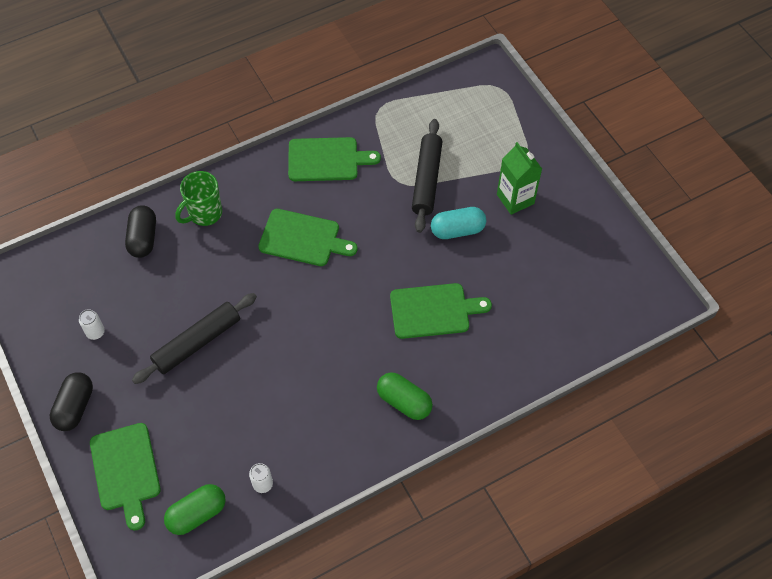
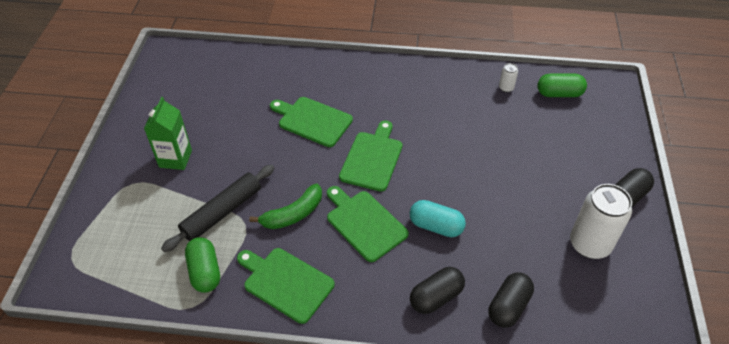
camera: 145 degrees left, 10 degrees down
white can [79,309,105,340] -> white can [570,184,632,259], size x2.26
green cutting board [90,423,161,530] -> green cutting board moved to [339,121,403,192]
black rolling pin [132,293,257,384] -> none
green mug [175,171,222,226] -> black capsule [410,267,465,314]
green capsule [377,372,433,420] -> green capsule moved to [185,237,220,293]
turquoise capsule [431,207,486,239] -> turquoise capsule moved to [409,200,466,237]
none -> green banana [249,184,322,229]

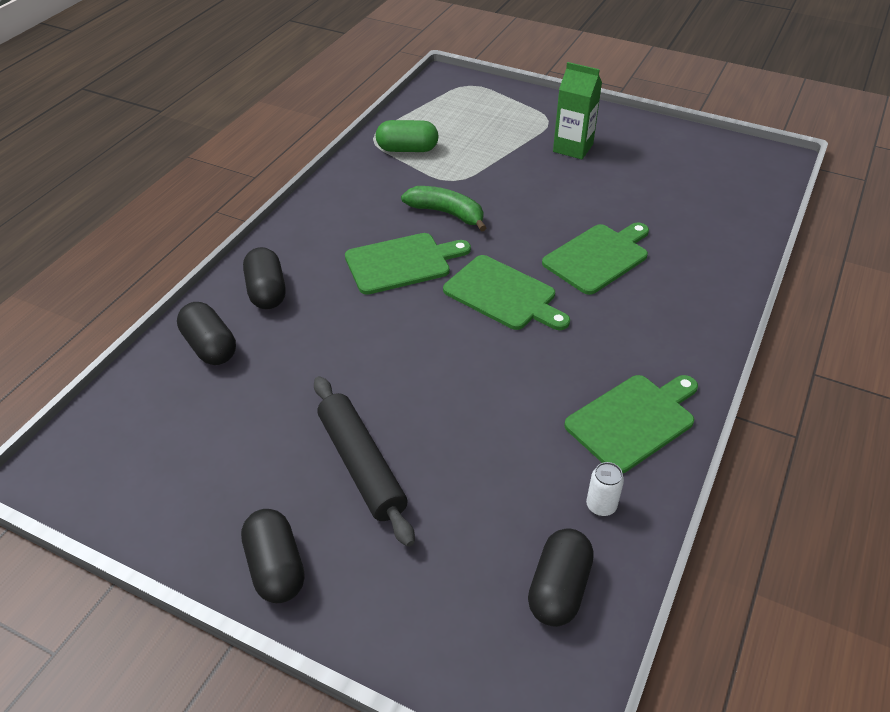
camera: 110 degrees right, 5 degrees down
black rolling pin [161,165,274,252] -> black rolling pin moved to [314,376,415,547]
green cutting board [237,248,335,324] -> green cutting board moved to [564,375,698,473]
green banana [249,184,322,229] -> green banana turned 135 degrees clockwise [401,186,487,232]
turquoise capsule [409,200,466,237] -> none
green capsule [537,73,587,97] -> black capsule [528,528,594,627]
white can [570,184,632,259] -> none

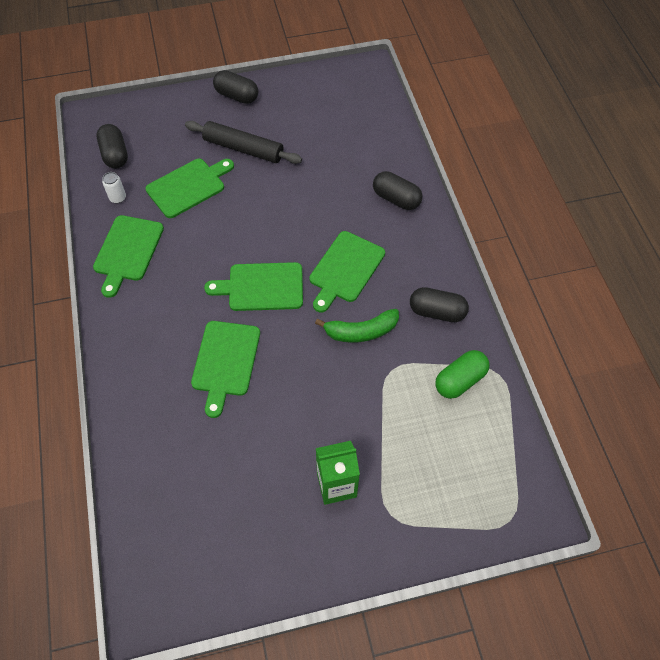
camera: 140 degrees right, 15 degrees up
black capsule [177,302,236,365] -> black capsule moved to [410,287,469,322]
none -> green cutting board [145,159,234,218]

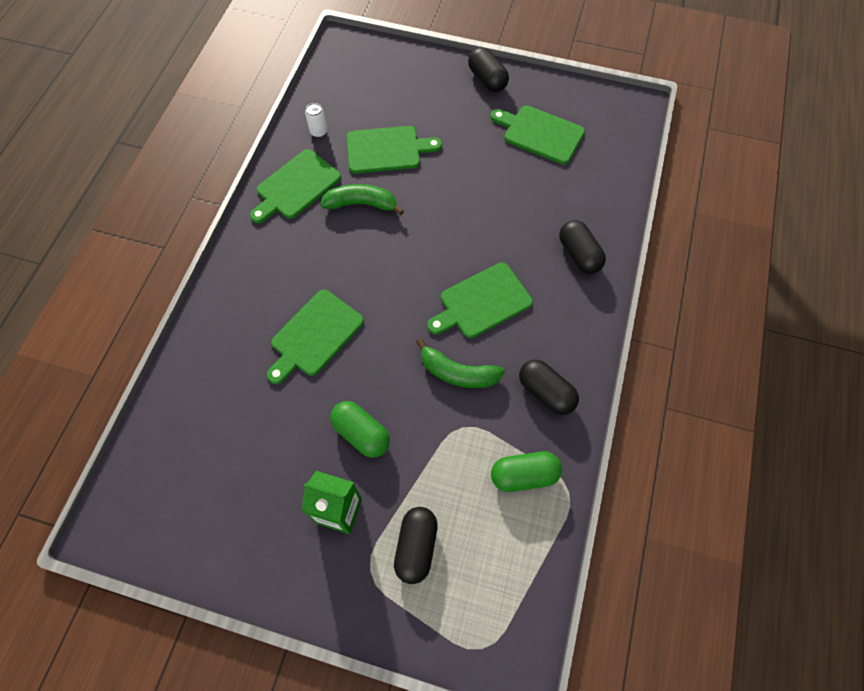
camera: 30 degrees right, 5 degrees up
black capsule [96,124,128,169] -> black capsule moved to [394,507,438,584]
black rolling pin [185,121,302,164] -> none
green cutting board [204,262,303,311] -> green cutting board moved to [491,105,585,164]
none -> green banana [320,184,404,215]
none -> green capsule [330,401,390,458]

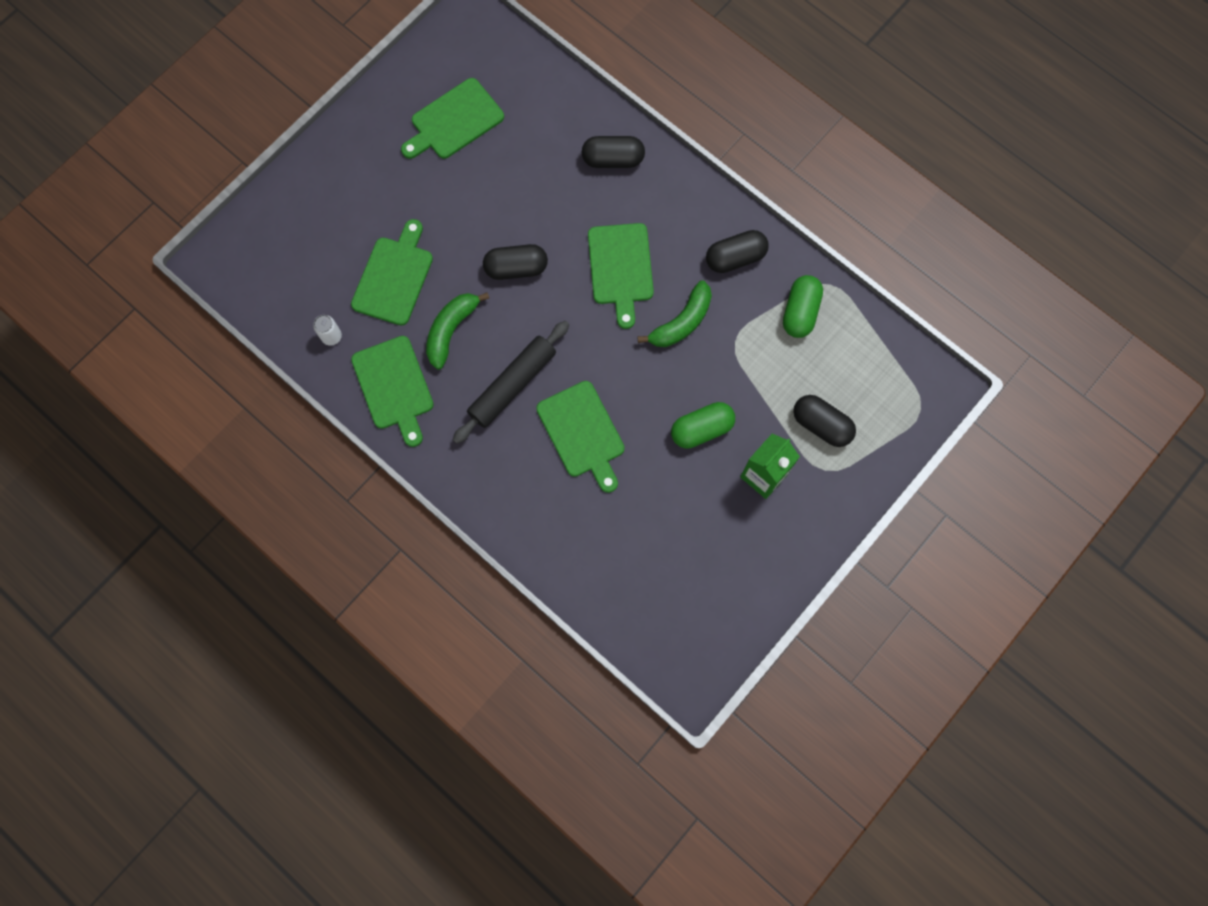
camera: 65 degrees left, 10 degrees up
black capsule [468,47,509,92] -> black capsule moved to [483,244,548,280]
none -> black rolling pin [453,321,569,444]

